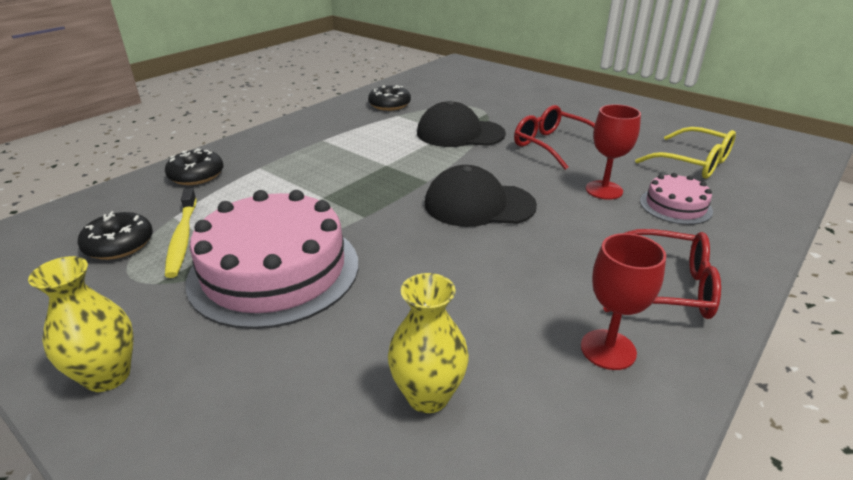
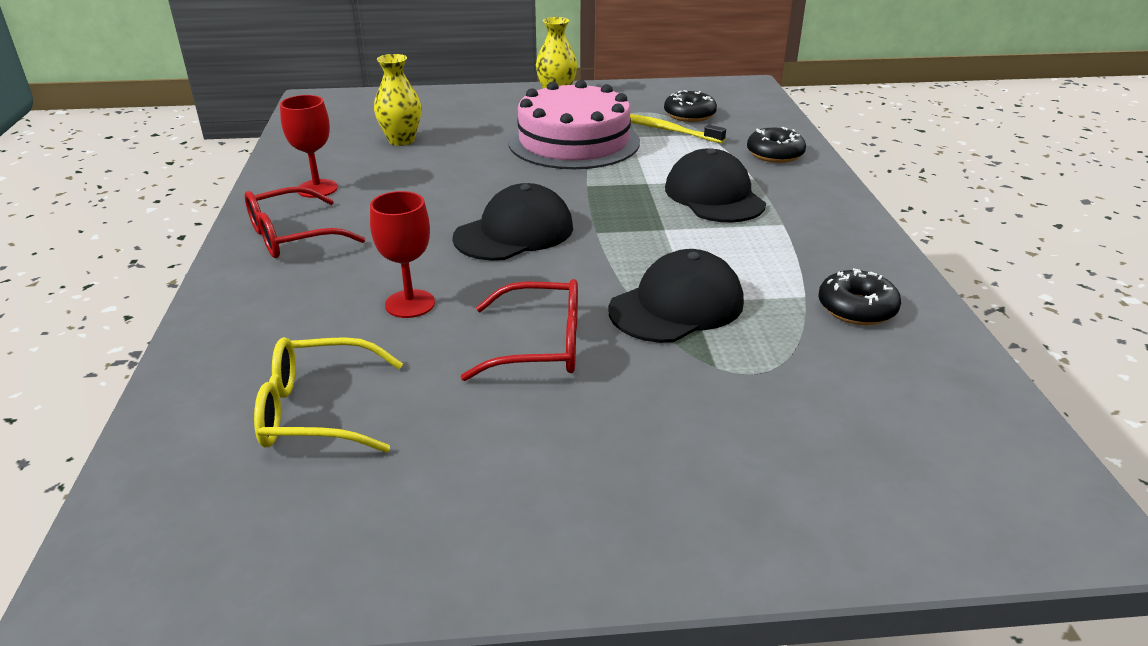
camera: 135 degrees right, 0 degrees up
pink cake [640,173,713,225] -> none
none -> black cap [665,148,766,223]

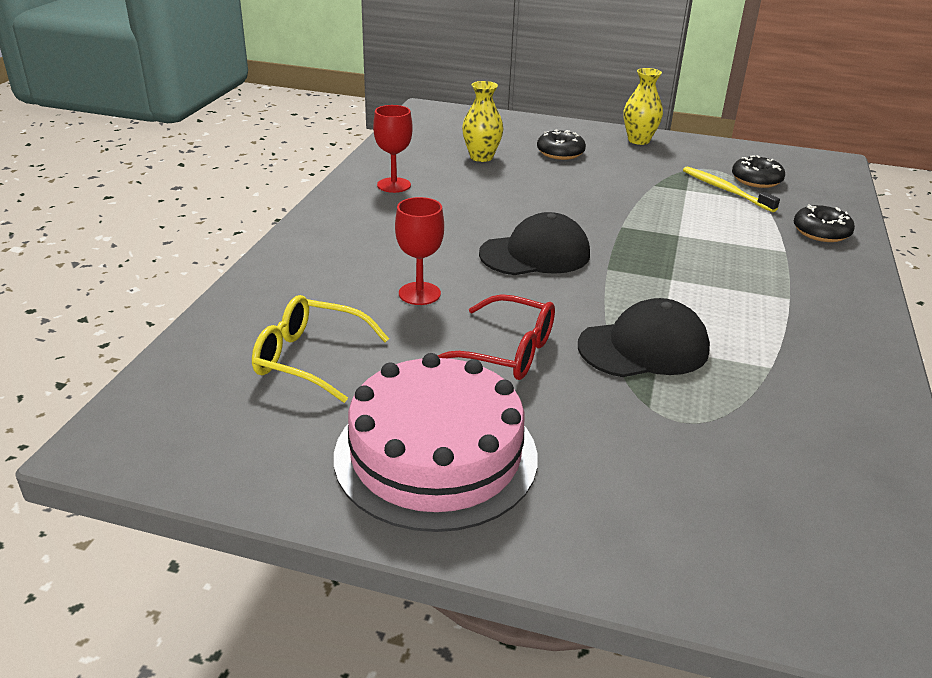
camera: 20 degrees right, 0 degrees up
red glasses [245,187,365,258] -> none
pink cake [508,80,640,169] -> pink cake moved to [334,353,538,532]
black cap [665,148,766,223] -> none
black donut [818,268,901,325] -> black donut moved to [537,129,586,160]

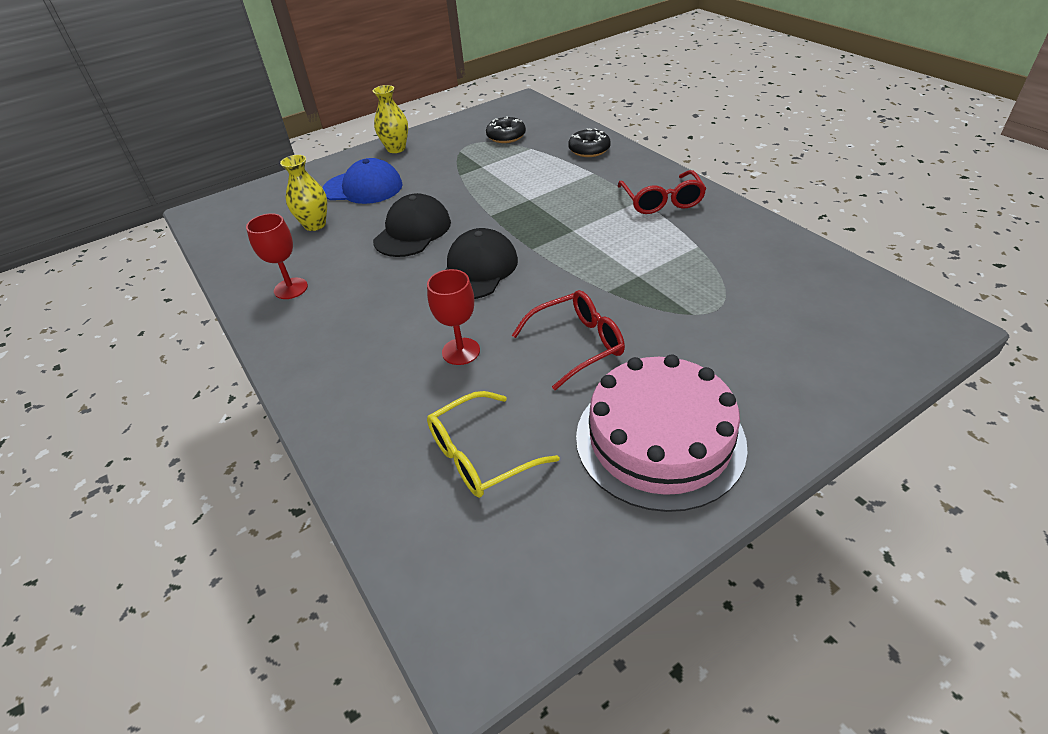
camera: 45 degrees left, 10 degrees up
black donut [537,129,586,160] -> blue cap [322,158,403,204]
black cap [578,298,710,377] -> black cap moved to [373,193,451,257]
yellow toothbrush [683,167,780,212] -> none
none -> red glasses [618,170,706,214]

